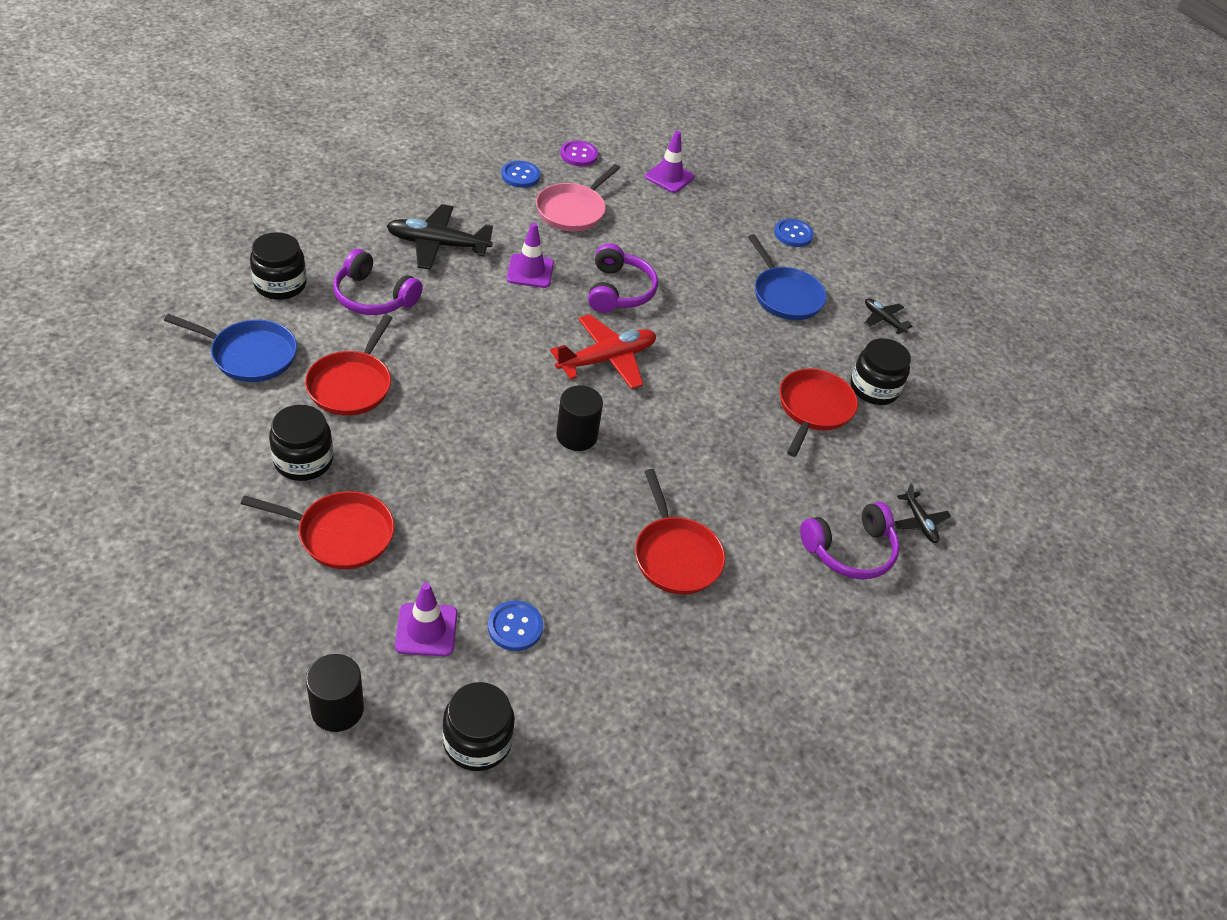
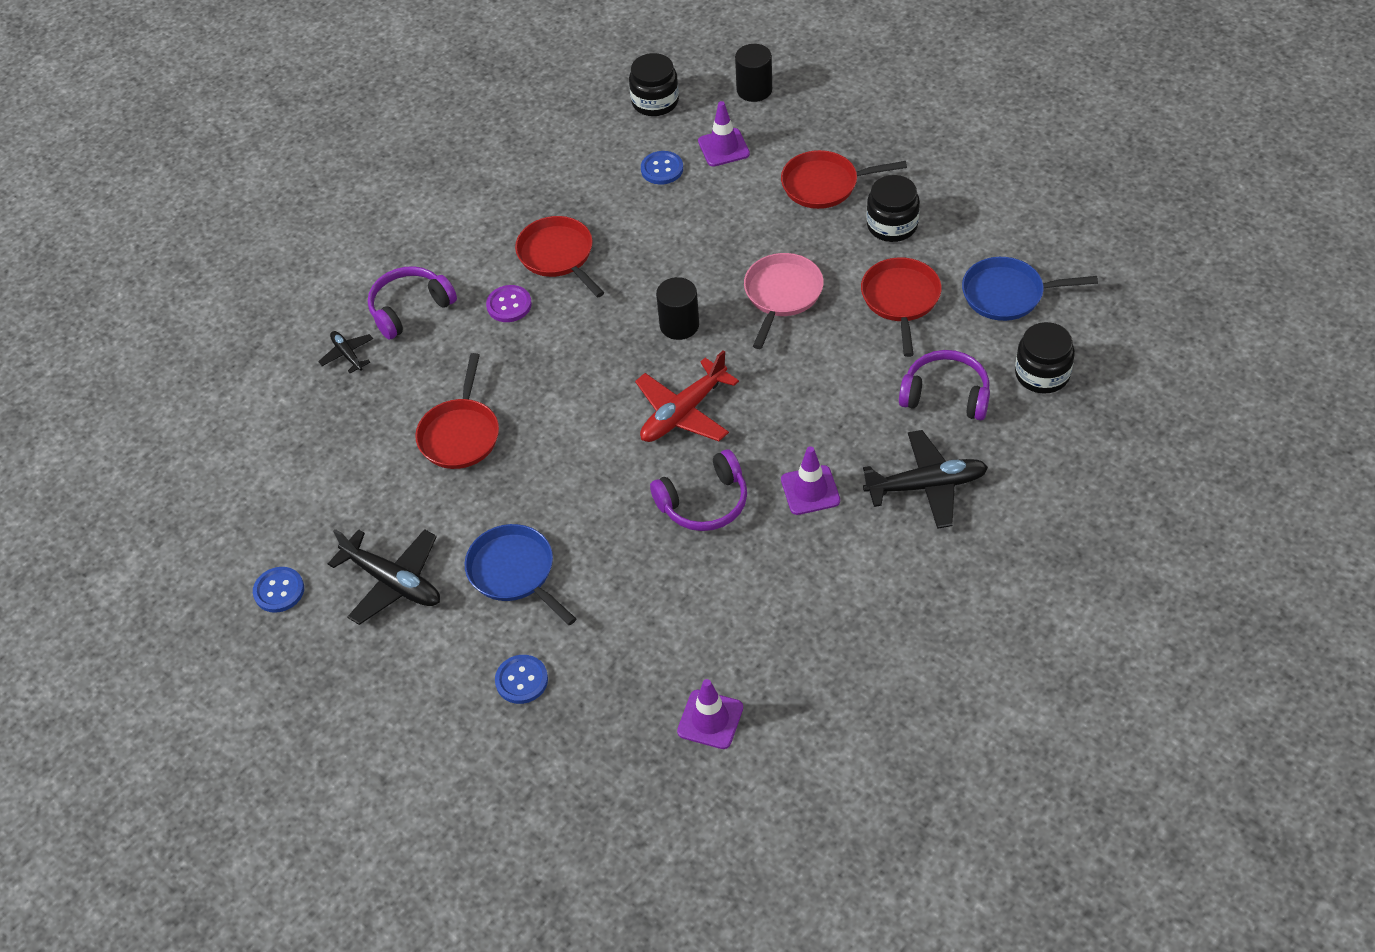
camera: 175 degrees right, 5 degrees up
blue button [501,161,540,188] -> blue button moved to [253,567,304,613]
pink pan [536,164,620,231] -> pink pan moved to [744,253,824,349]
purple button [560,140,598,166] -> purple button moved to [486,285,532,322]
purple headphones [588,243,658,313] -> purple headphones turned 105 degrees counterclockwise [650,450,747,531]
black jar [850,338,911,405] -> none
black plane [864,298,912,335] -> black plane [328,529,440,625], size x1.89

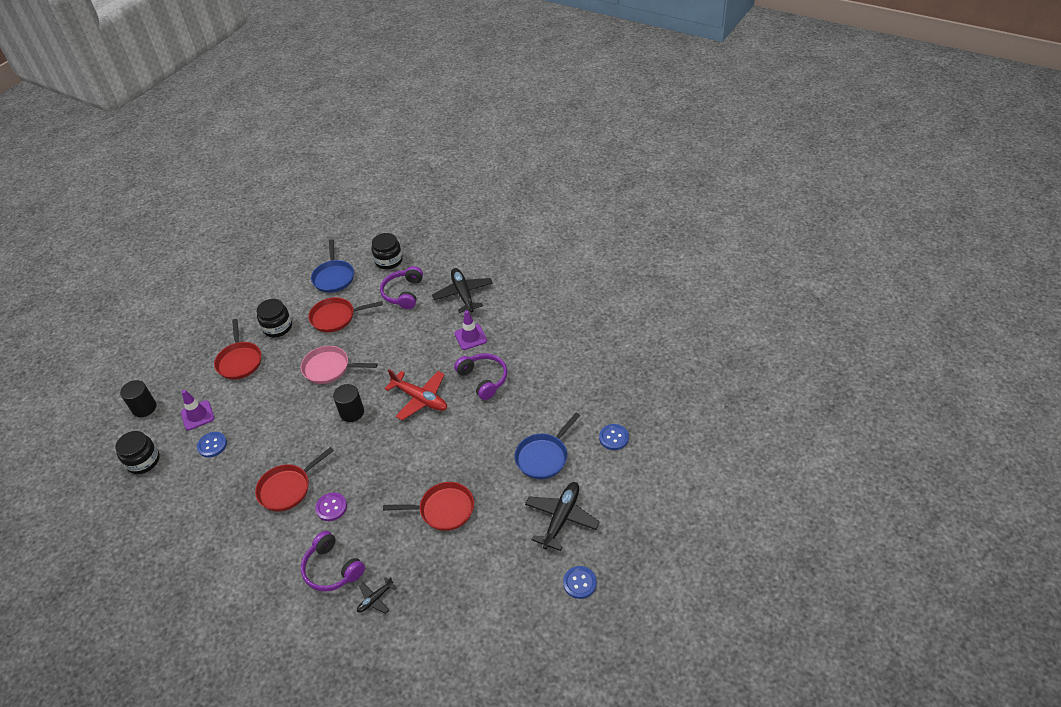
camera: 100 degrees left, 5 degrees down
purple traffic cone [677,679,743,749] -> none

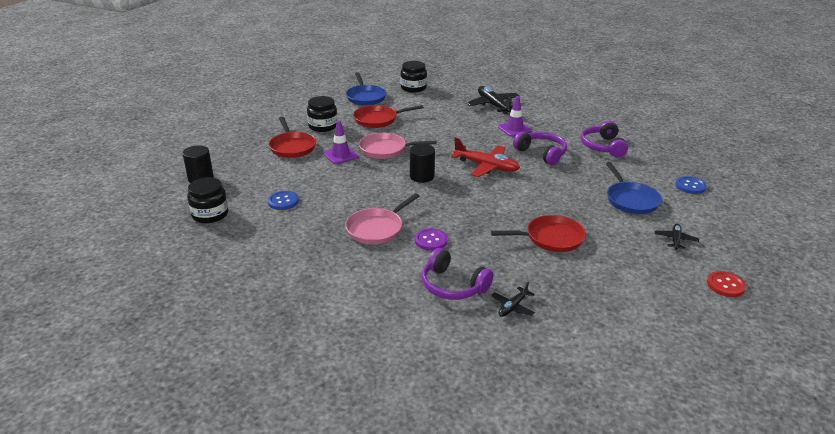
camera: 10 degrees left, 15 degrees down
purple traffic cone [181,390,214,430] -> purple traffic cone moved to [323,120,358,164]
red pan [255,447,334,511] -> pink pan [345,193,419,245]
purple headphones [380,266,423,309] -> purple headphones moved to [581,121,628,157]
blue pan [514,413,580,479] -> blue pan turned 45 degrees counterclockwise [606,162,662,214]
black plane [525,482,600,551] -> black plane [655,224,699,250], size x0.53
blue button [563,566,597,599] -> red button [707,271,746,297]

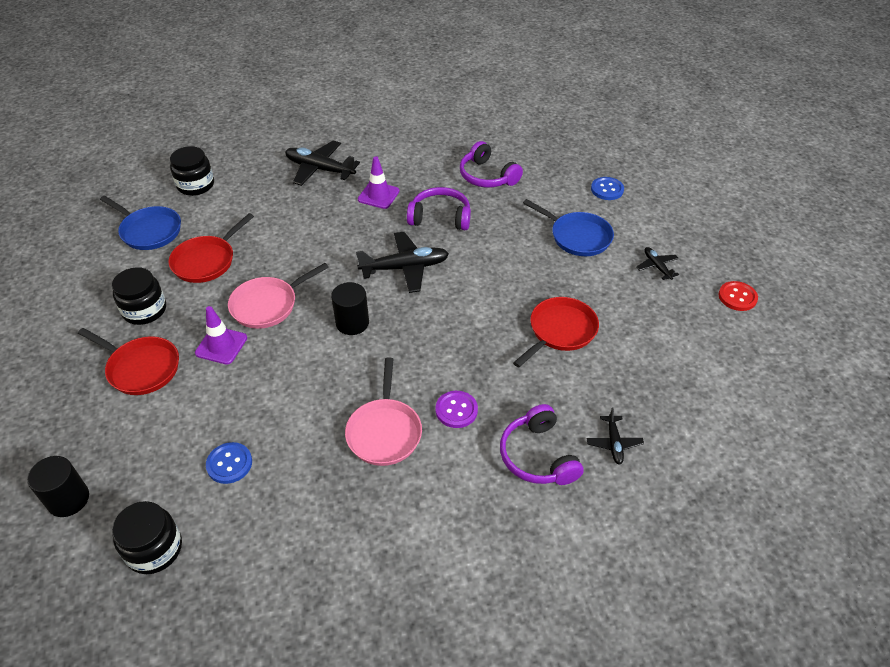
camera: 40 degrees left, 15 degrees up
purple headphones [422,248,493,300] -> purple headphones turned 75 degrees clockwise [500,404,584,485]
red plane [451,138,520,177] -> black plane [356,232,449,293]

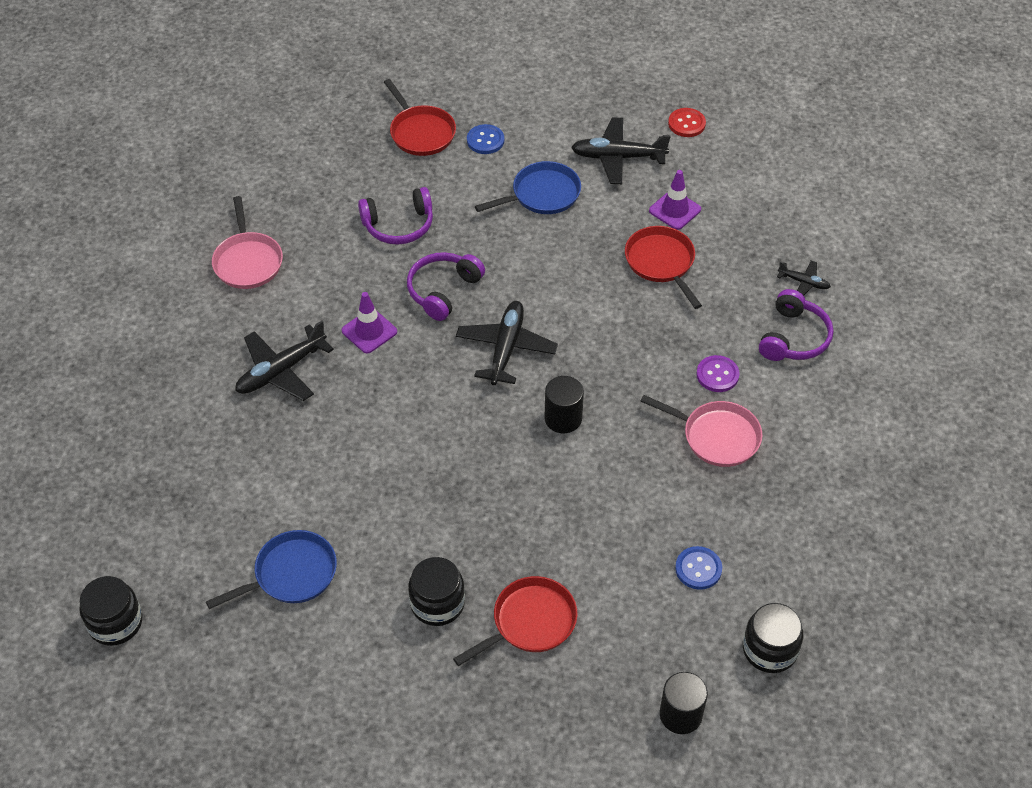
camera: 65 degrees left, 5 degrees up
red pan [168,213,254,283] -> red pan moved to [384,79,456,156]
black jar [170,146,214,196] -> black jar moved to [80,576,142,646]
purple traffic cone [195,306,247,364] -> purple traffic cone moved to [649,170,701,230]
pink pan [228,263,329,329] -> pink pan moved to [212,196,283,289]
purple headphones [500,404,584,485] -> purple headphones turned 75 degrees counterclockwise [759,289,834,361]
black plane [636,247,679,280] -> black plane [571,117,670,184], size x1.89

